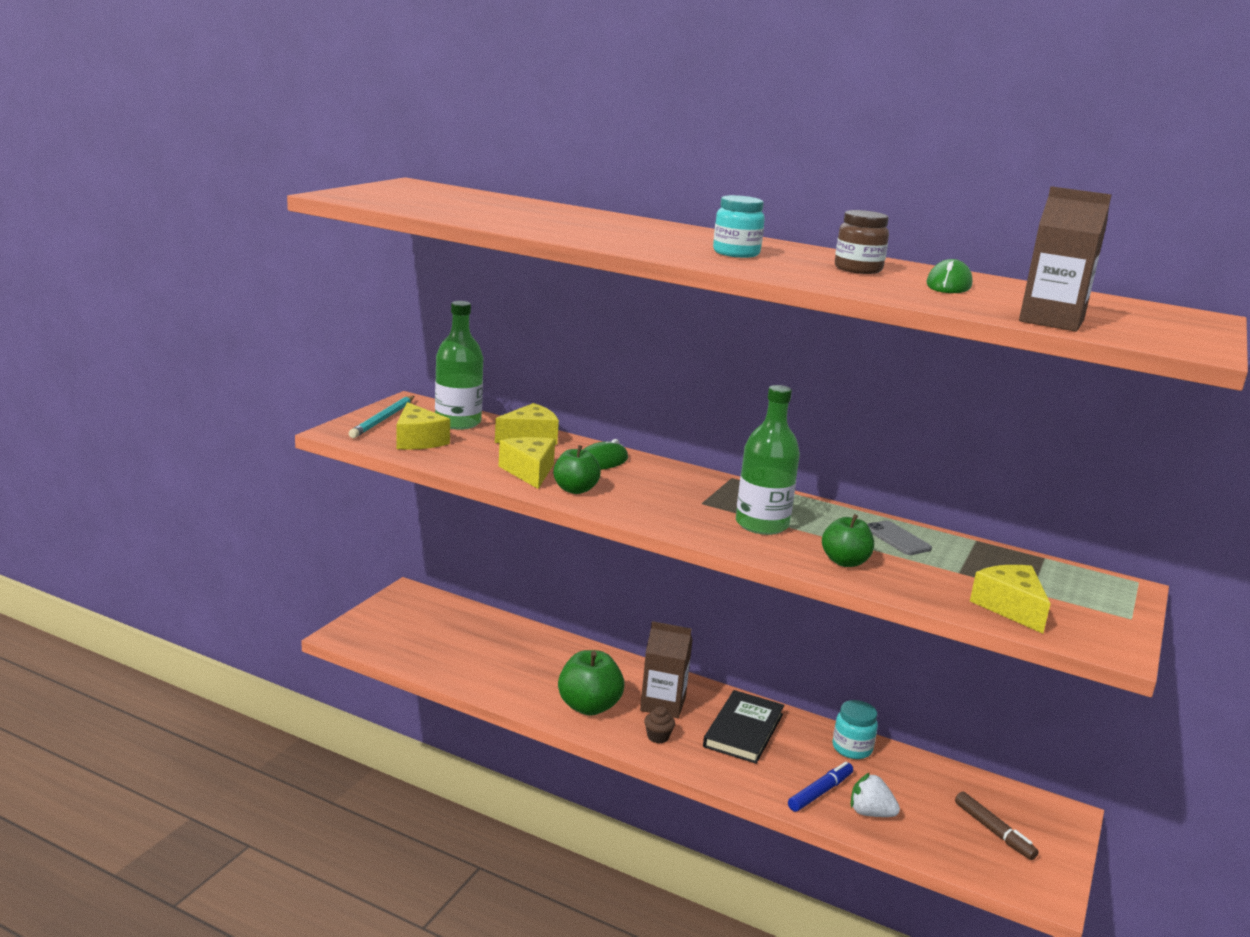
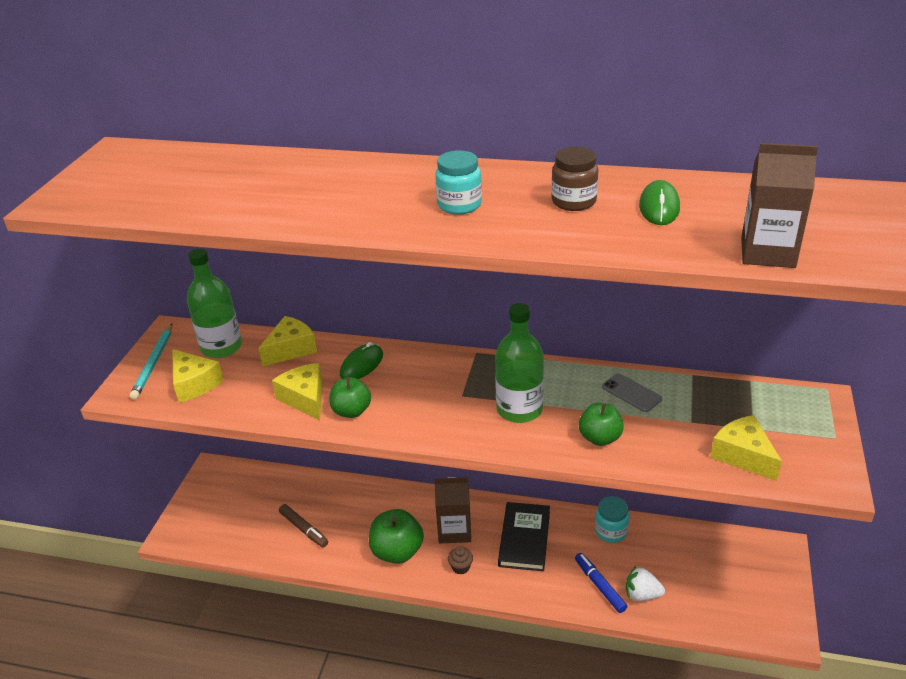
camera: 10 degrees left, 15 degrees up
blue marker [788,762,853,812] -> blue marker turned 60 degrees counterclockwise [575,553,627,613]
brown marker [955,792,1039,860] -> brown marker moved to [279,504,328,547]

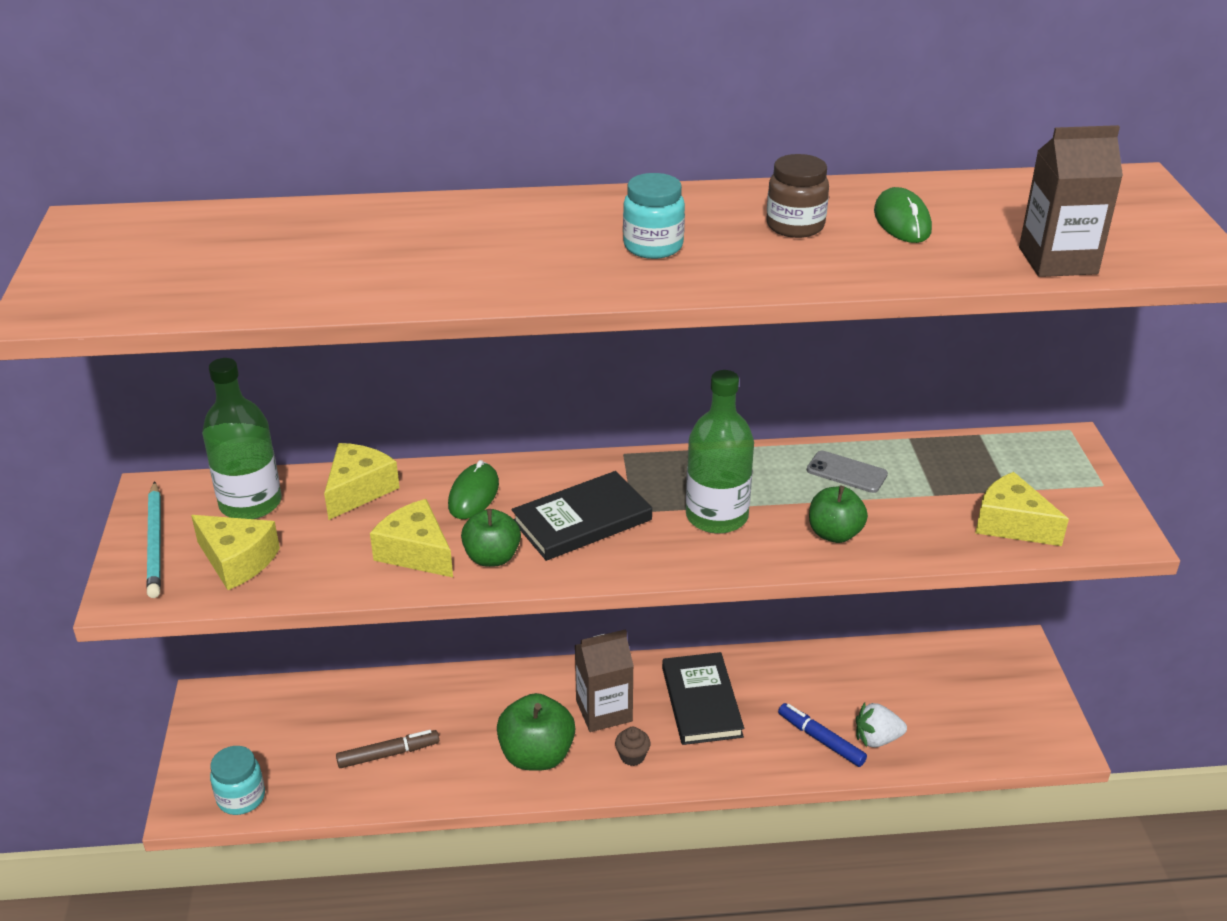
camera: 20 degrees left, 0 degrees up
brown marker [279,504,328,547] -> brown marker turned 45 degrees counterclockwise [336,730,439,768]
turquoise jar [595,496,629,543] -> turquoise jar moved to [210,746,265,815]
none -> black book [512,471,652,561]

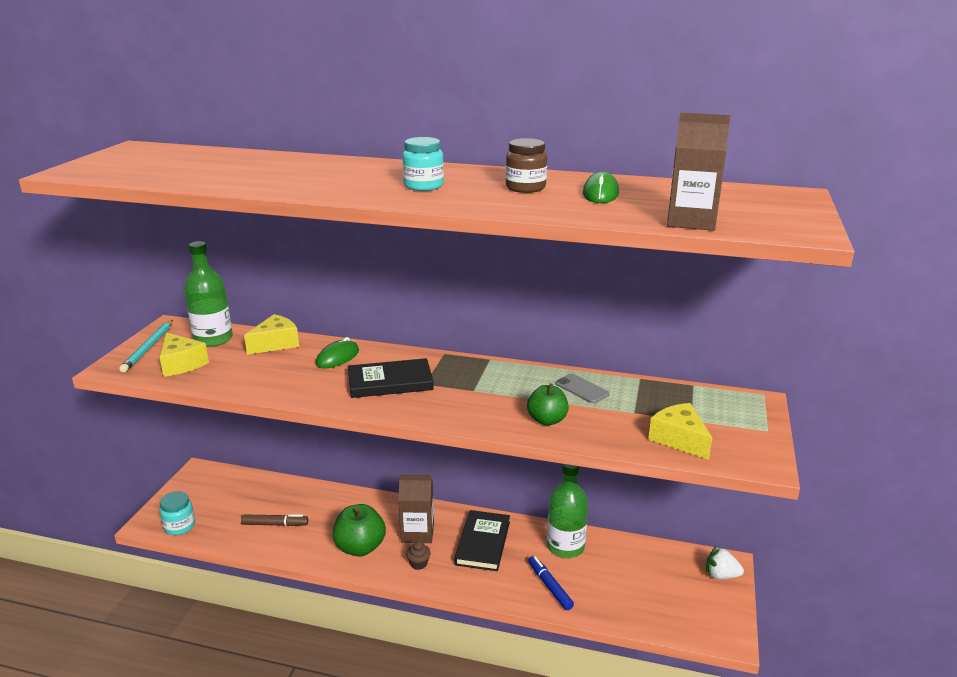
camera: 20 degrees right, 10 degrees down
yellow cheese [370,499,453,577] -> none
green apple [461,509,521,567] -> none
green bottle [686,370,754,534] -> green bottle moved to [547,464,588,558]
white strawberry [856,702,907,748] -> white strawberry moved to [706,547,744,579]

